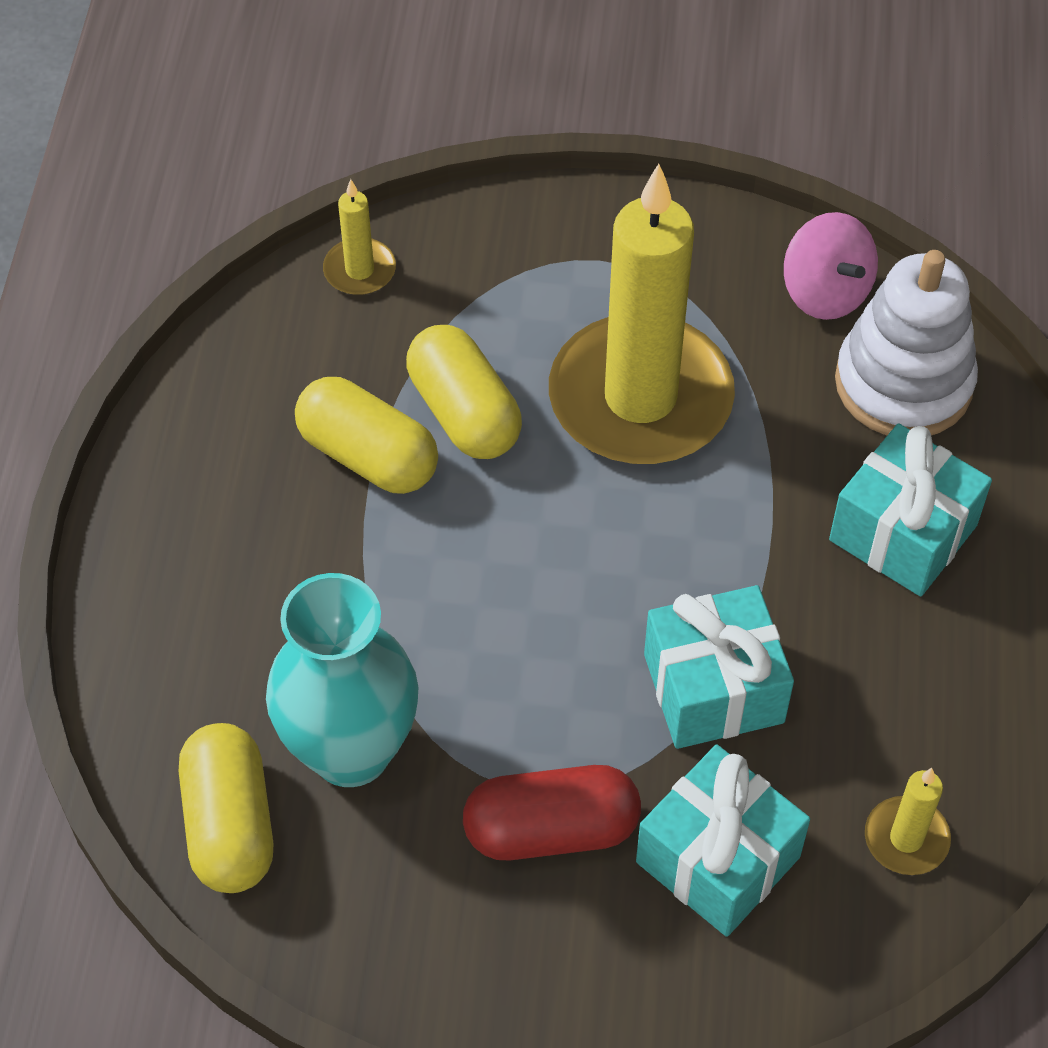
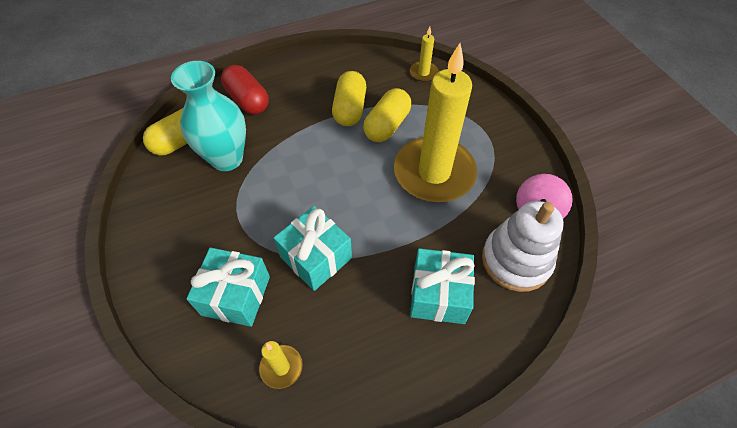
camera: 60 degrees right, 0 degrees up
red capsule [463,765,641,860] -> red capsule moved to [221,65,269,115]

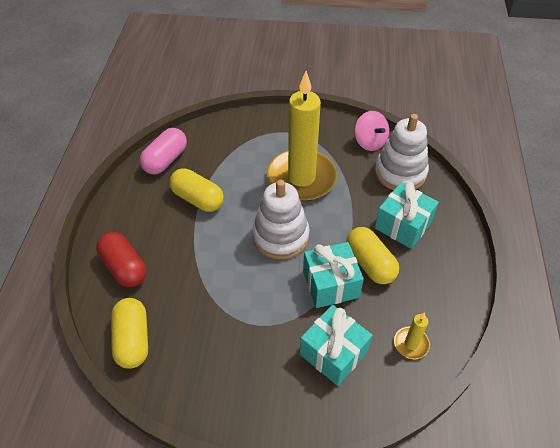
camera: 60 degrees left, 5 degrees down
turquoise vase [171,61,246,171] -> none
red capsule [221,65,269,115] -> red capsule turned 60 degrees clockwise [96,232,146,287]
yellow capsule [363,88,411,142] -> yellow capsule moved to [346,227,399,284]
yellow candle [410,26,439,82] -> none
none -> pink capsule [139,128,187,175]
none -> white stacking toy [252,180,310,259]

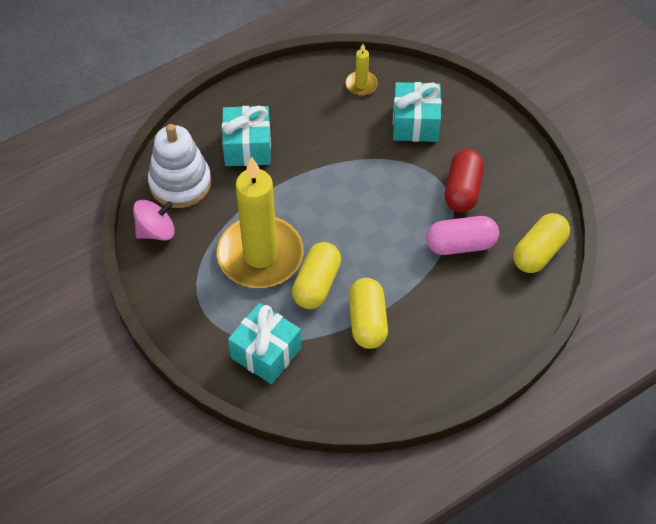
camera: 130 degrees left, 5 degrees up
red capsule [96,232,146,287] -> red capsule moved to [445,149,484,213]
pink capsule [139,128,187,175] -> pink capsule moved to [426,216,499,255]
white stacking toy [252,180,310,259] -> none
turquoise gift [303,242,364,308] -> turquoise gift moved to [228,303,301,384]
yellow capsule [346,227,399,284] -> yellow capsule moved to [292,242,341,309]
pink spinning top [355,111,389,151] -> pink spinning top turned 45 degrees clockwise [133,200,175,241]

